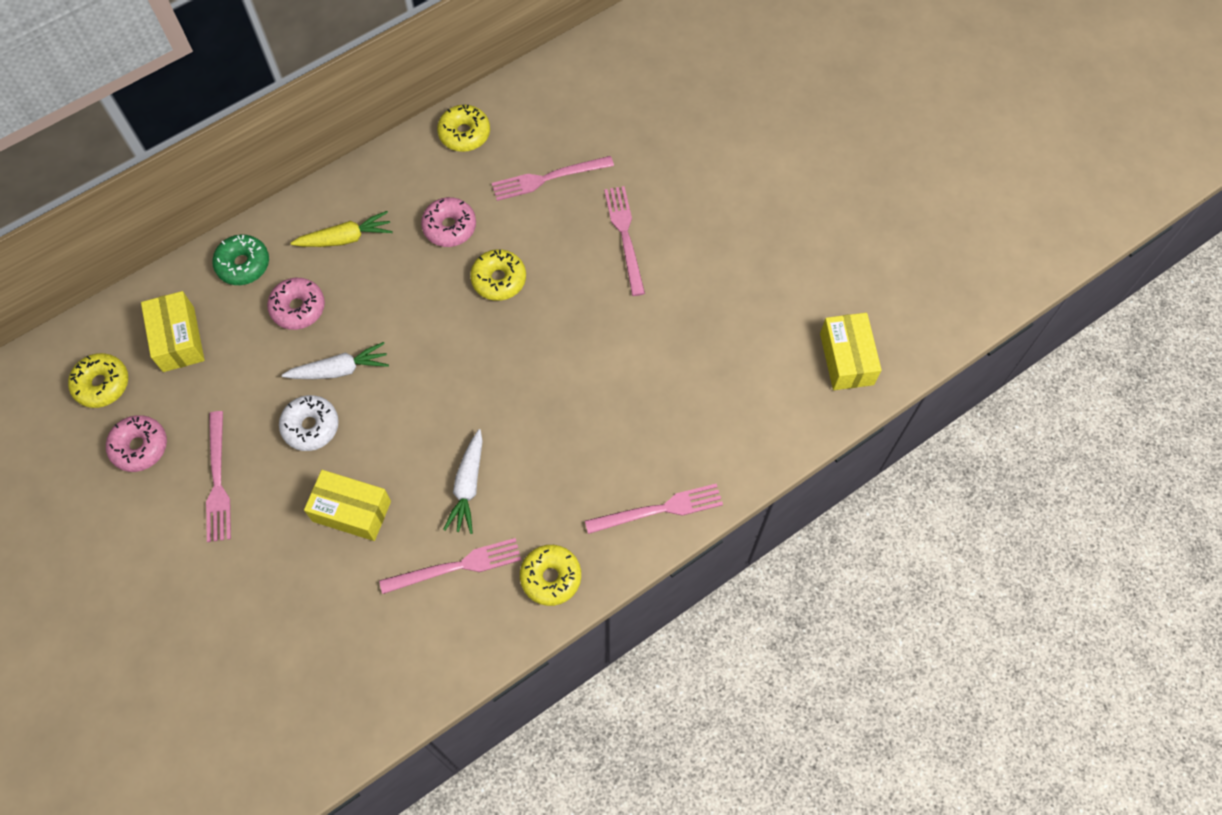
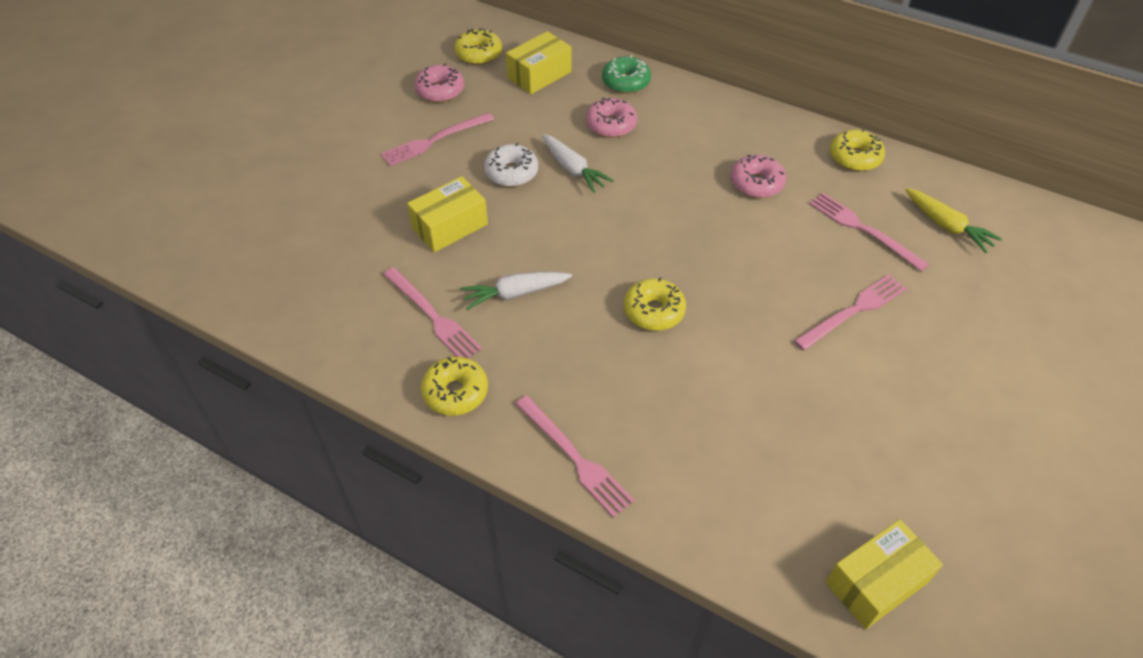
camera: 65 degrees right, 15 degrees down
yellow carrot [291,211,393,247] -> yellow carrot moved to [905,188,1002,253]
yellow box [304,470,391,541] -> yellow box turned 60 degrees clockwise [407,176,488,252]
yellow donut [470,249,526,301] -> yellow donut moved to [624,278,686,331]

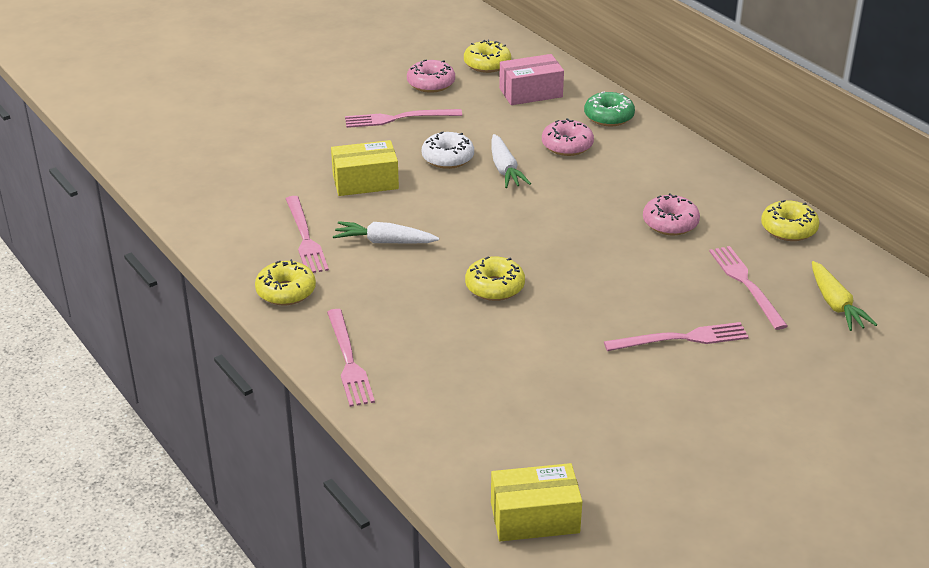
camera: 25 degrees right, 15 degrees down
yellow box [506,31,571,94] -> pink box [499,54,564,105]

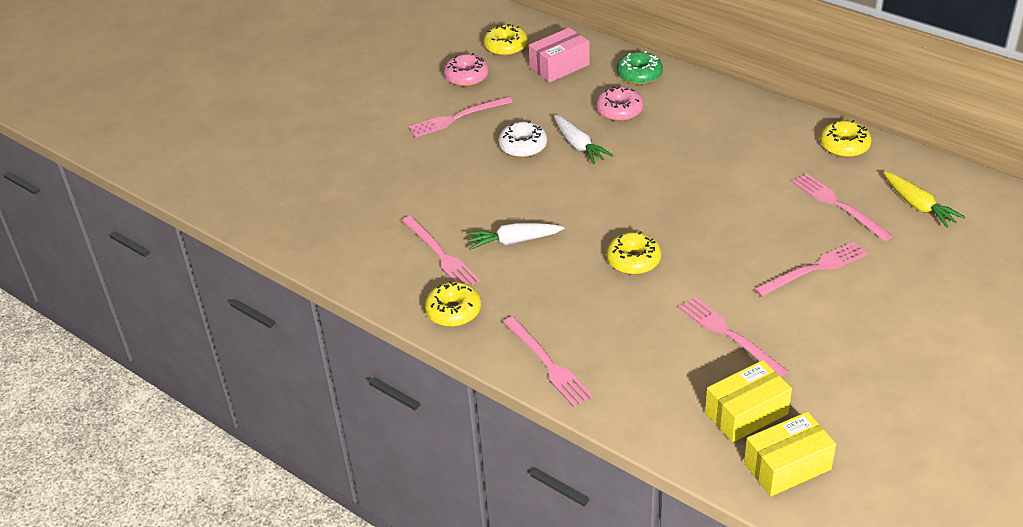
camera: 15 degrees left, 5 degrees up
yellow box [331,140,399,196] -> yellow box moved to [705,360,792,442]
pink donut [643,193,700,235] -> none
none -> pink fork [678,296,788,377]

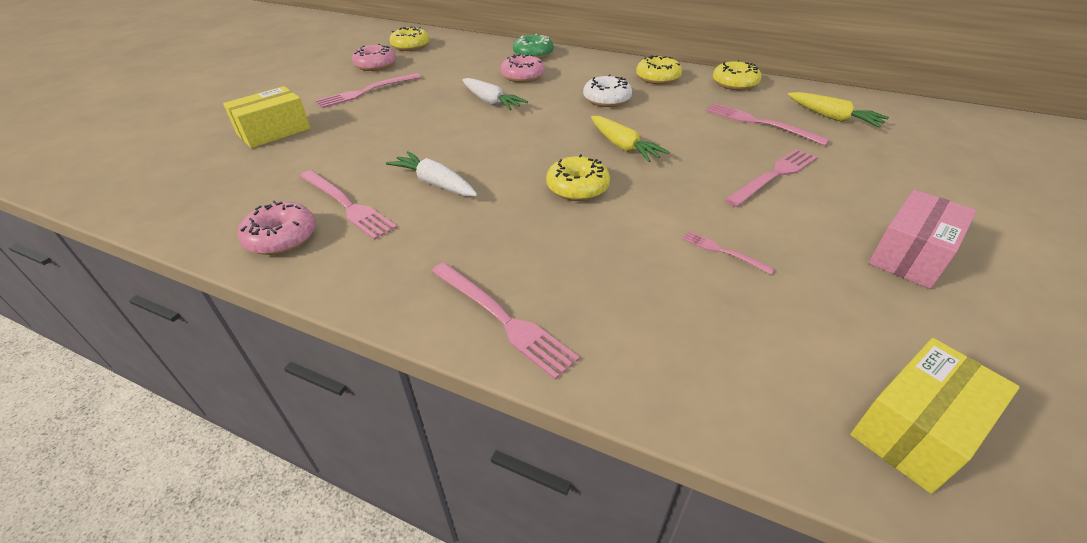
camera: 15 degrees left, 0 degrees up
yellow donut [425,281,481,327] -> yellow donut moved to [636,55,682,84]
white carrot [466,223,564,250] -> white carrot turned 60 degrees clockwise [386,151,477,196]
white donut [498,120,547,158] -> white donut moved to [583,74,632,107]
pink box [529,28,590,83] -> pink box moved to [869,190,977,289]
pink fork [678,296,788,377] -> pink fork [682,231,775,275], size x0.54
yellow box [705,360,792,442] -> yellow box moved to [223,86,311,148]
none -> pink donut [238,200,316,255]
none -> yellow carrot [591,116,670,162]

